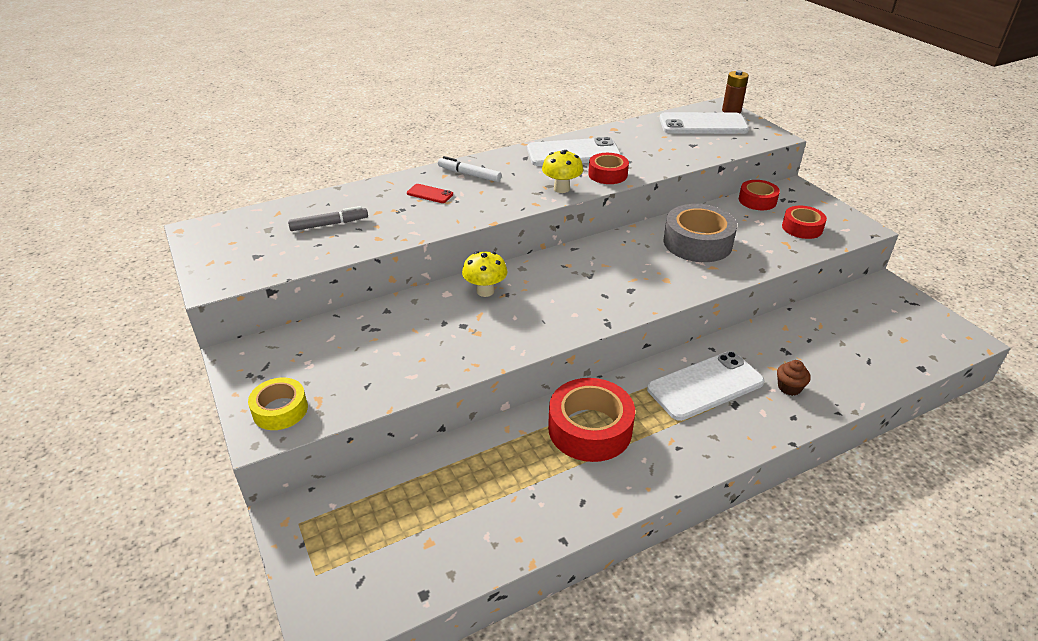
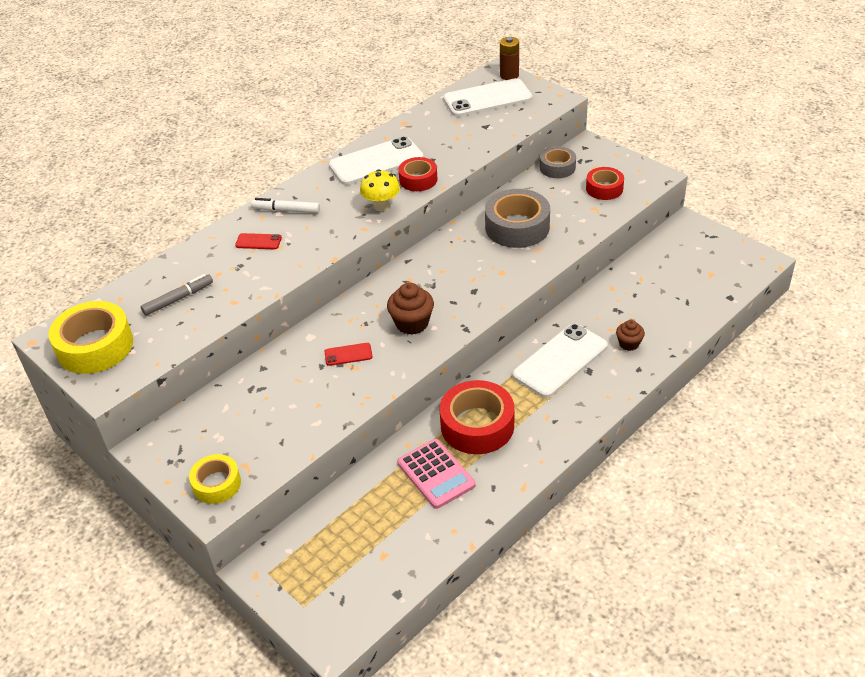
camera: 15 degrees left, 5 degrees up
yellow mushroom [462,251,508,297] -> none
red tape [739,180,780,210] -> grey tape [540,146,576,178]
none -> yellow tape [48,301,133,374]
none -> red phone [325,343,373,366]
none -> brown cupcake [387,282,434,335]
none -> pink calculator [397,439,476,509]

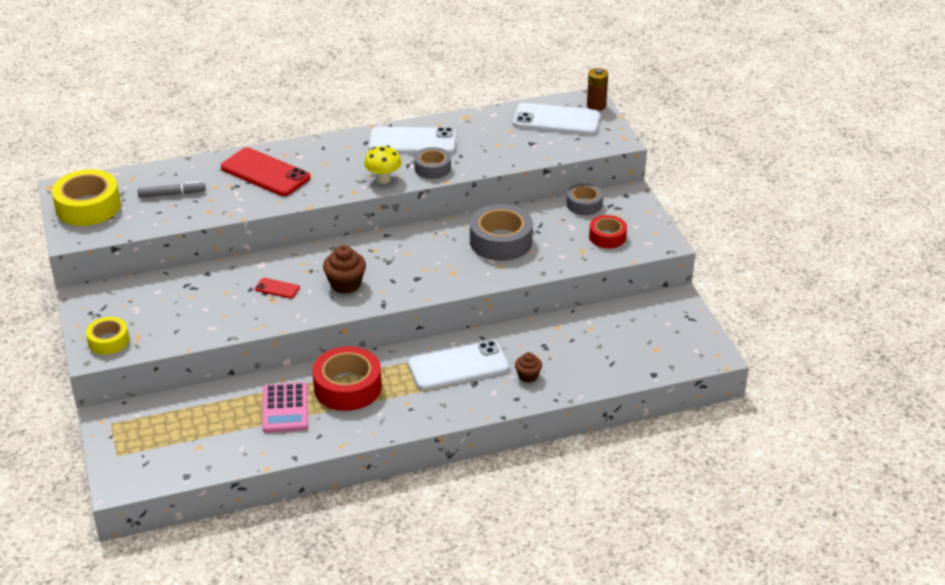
camera: 25 degrees right, 5 degrees down
red phone [235,233,282,249] -> red phone [221,147,310,196], size x2.22
white marker [251,198,320,213] -> none
red tape [398,157,438,191] -> grey tape [414,147,451,179]

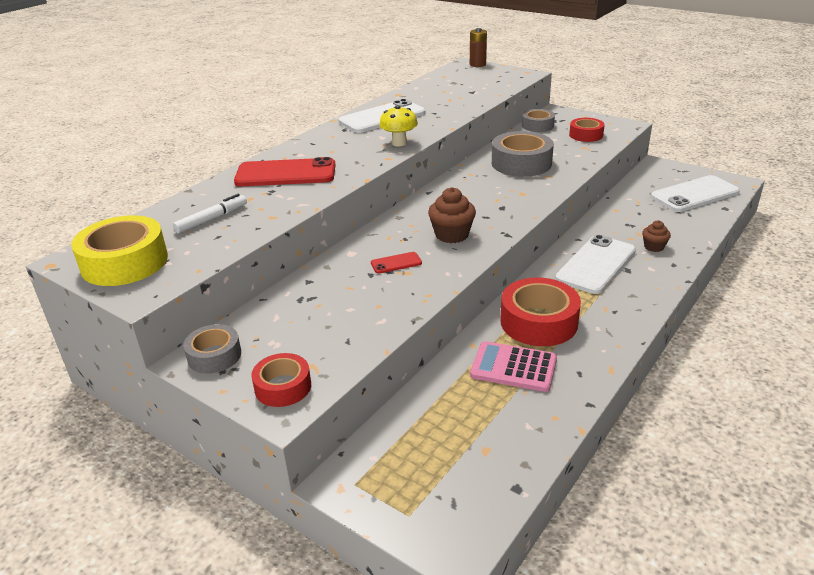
camera: 35 degrees left, 5 degrees down
yellow tape [86,317,129,355] -> red tape [251,353,311,407]
grey marker [138,181,206,198] -> white marker [173,194,247,234]
pink calculator [262,382,308,433] -> pink calculator turned 150 degrees clockwise [470,341,557,392]
grey tape [414,147,451,179] -> grey tape moved to [183,324,241,374]
white phone [513,103,600,135] -> white phone moved to [651,175,740,212]

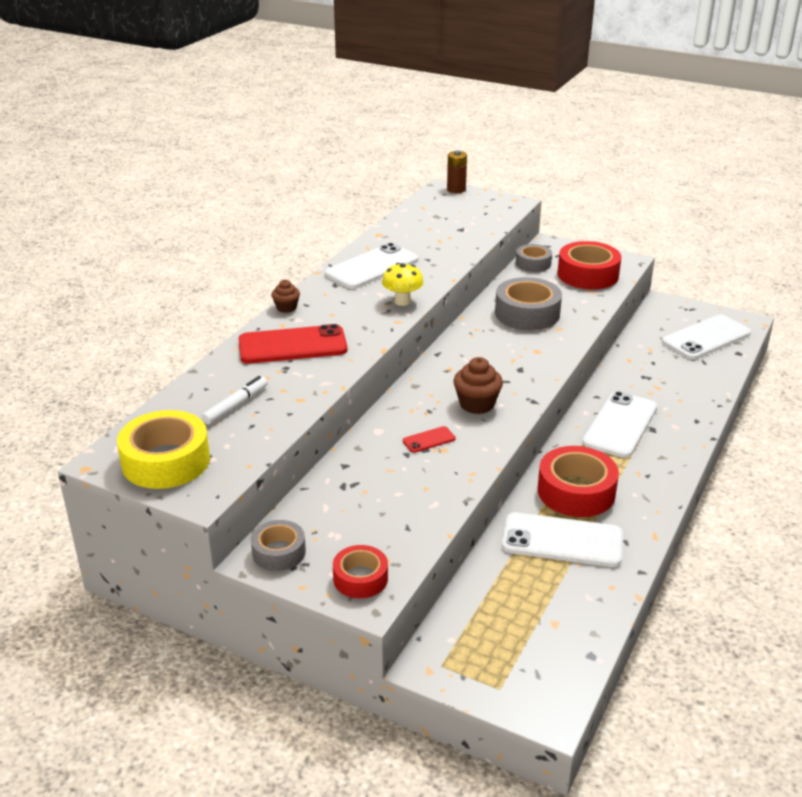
camera: 10 degrees left, 0 degrees up
pink calculator [470,341,557,392] -> white phone [502,512,623,567]
red tape [569,118,605,142] -> red tape [557,241,621,289], size x1.68
brown cupcake [642,221,671,252] -> brown cupcake moved to [271,280,300,313]

